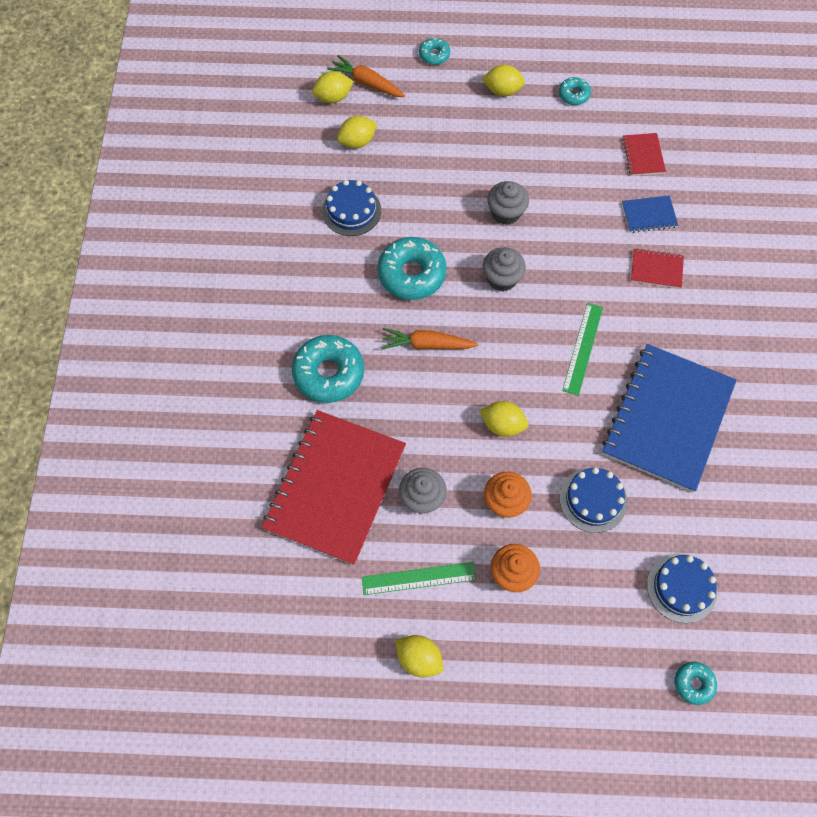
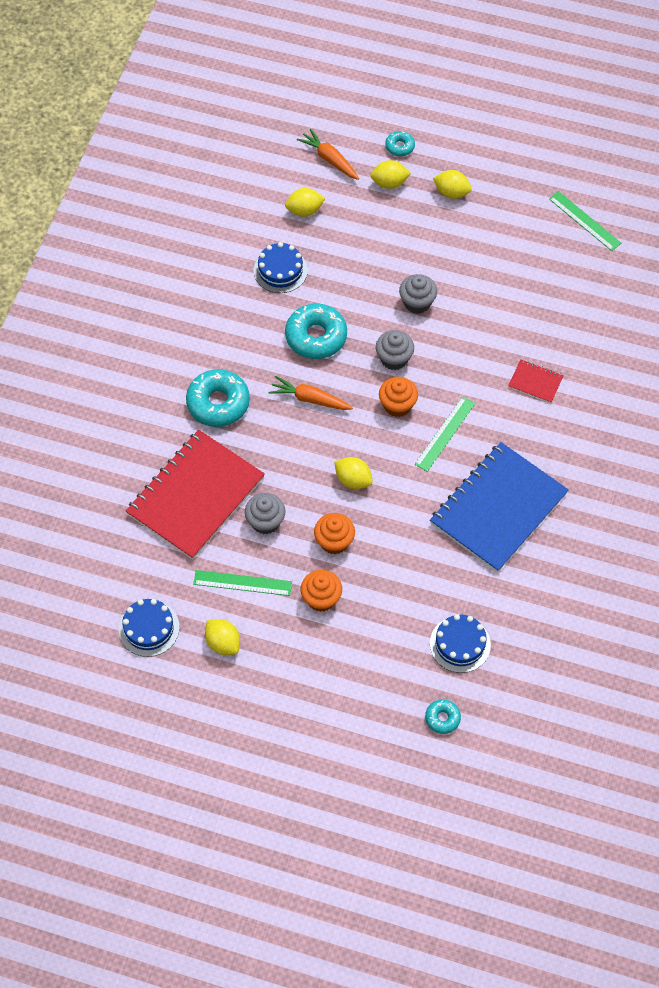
camera: 15 degrees right, 5 degrees down
yellow lemon [312,71,354,103] -> yellow lemon moved to [370,160,411,189]
turquoise donut [559,77,591,105] -> none
blue cake [560,467,628,533] -> blue cake moved to [119,599,180,657]
red notebook [622,133,666,176] -> none
blue notebook [622,195,678,233] -> none
none -> orange cupcake [379,377,418,417]
none -> green ruler [549,191,621,251]

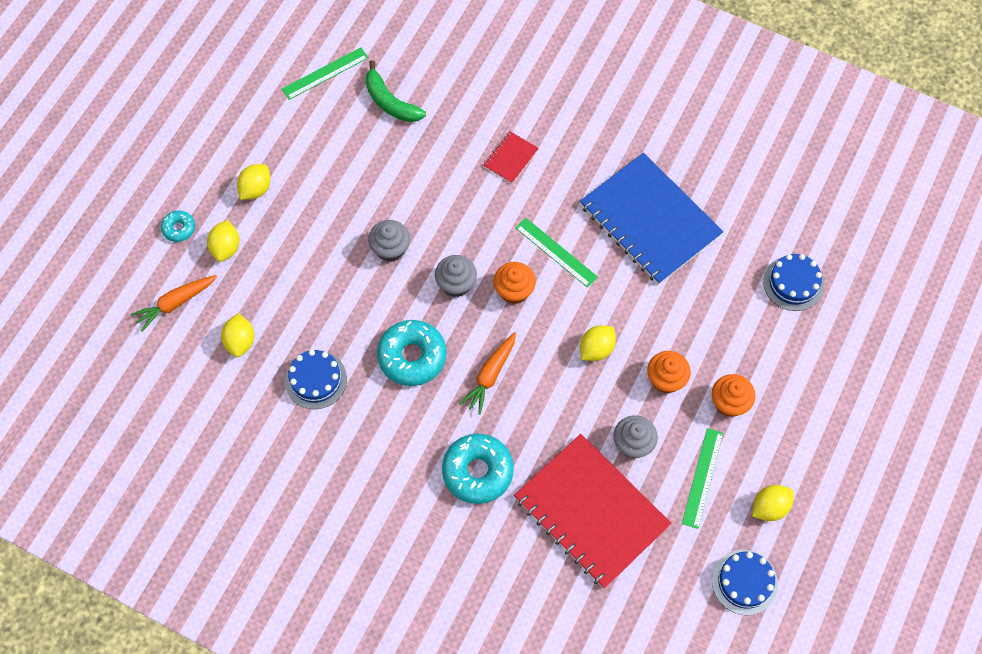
camera: 80 degrees left, 5 degrees up
turquoise donut [425,699,461,734] -> none
none -> green banana [366,60,426,122]

